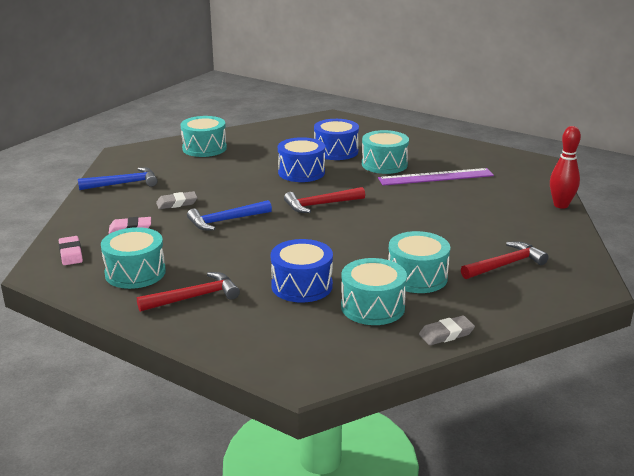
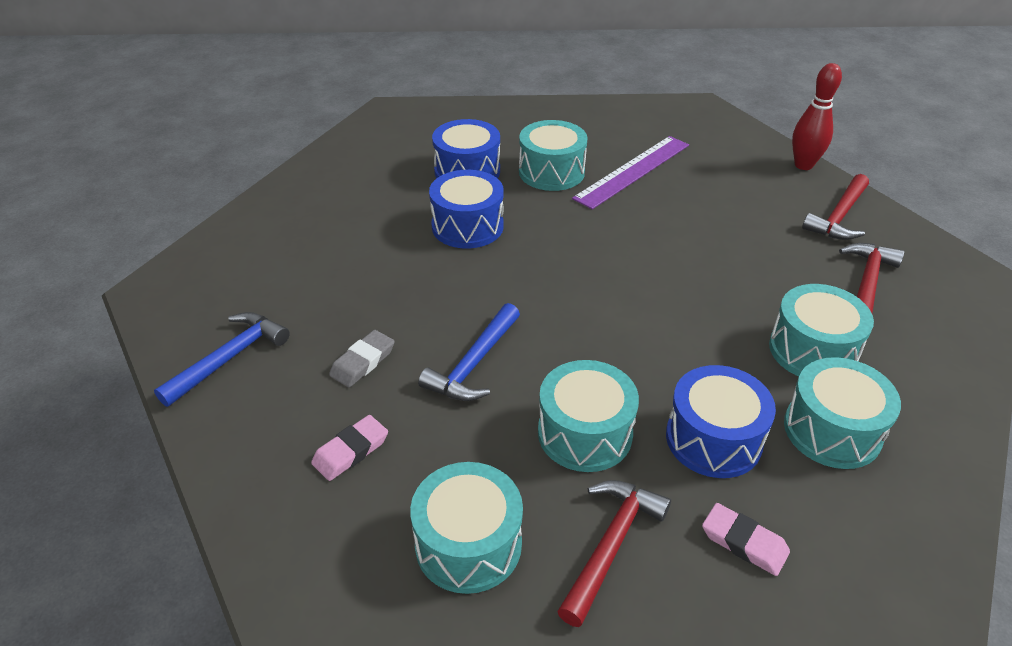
camera: 35 degrees left, 15 degrees up
pink eraser [59,236,83,265] -> pink eraser moved to [702,503,790,576]
turquoise drum [180,116,227,157] -> turquoise drum moved to [538,360,639,472]
red hammer [284,187,365,213] -> red hammer moved to [802,174,869,240]
grey eraser [419,315,475,345] -> none

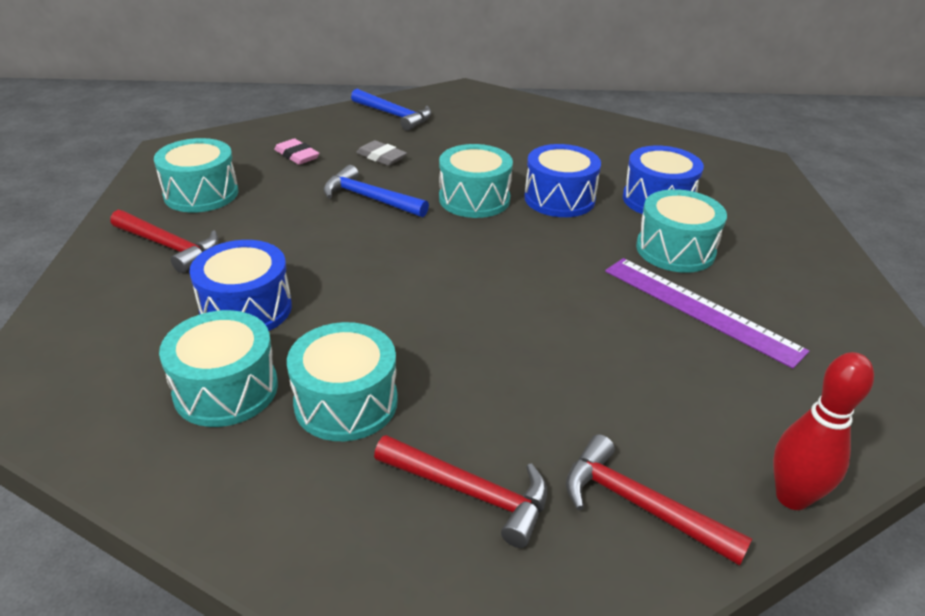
camera: 90 degrees right, 5 degrees down
turquoise drum [538,360,639,472] -> turquoise drum moved to [439,144,513,218]
pink eraser [702,503,790,576] -> none

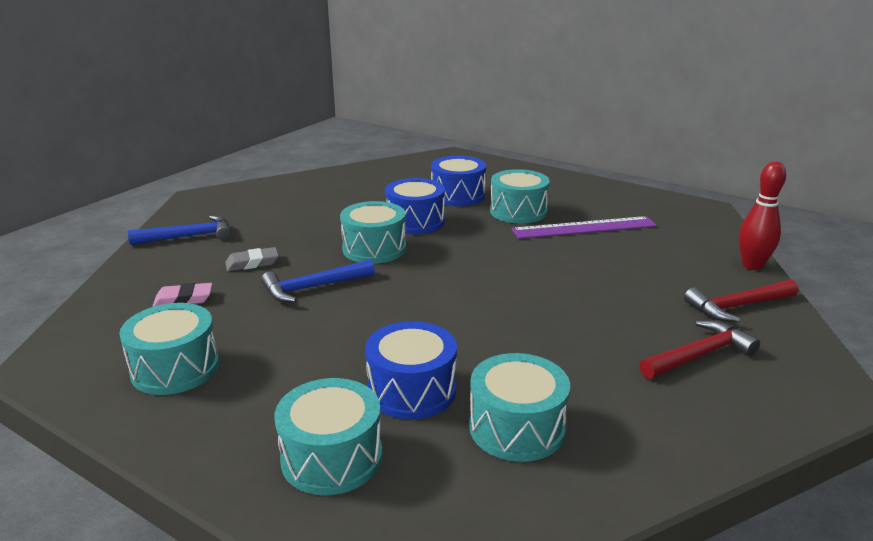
camera: 55 degrees left, 10 degrees down
red hammer [110,210,219,273] -> none
turquoise drum [287,322,398,441] -> turquoise drum moved to [275,378,382,495]

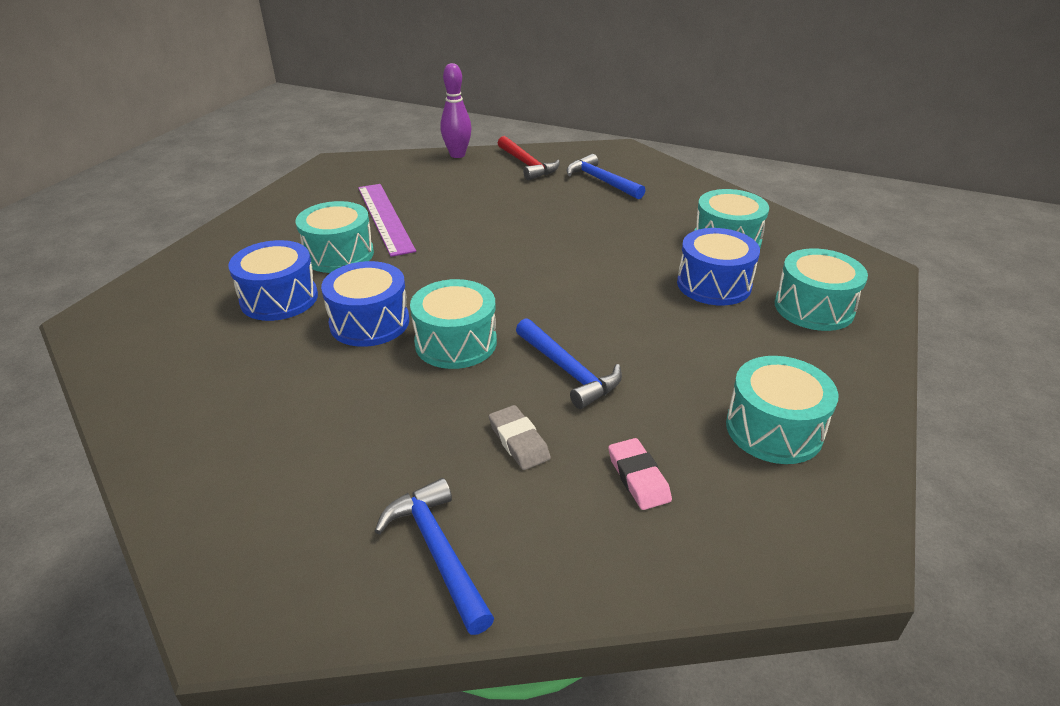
camera: 100 degrees left, 10 degrees up
red hammer [639,320,760,379] -> blue hammer [567,154,645,199]
red bowling pin [739,161,786,270] -> purple bowling pin [440,63,472,158]

